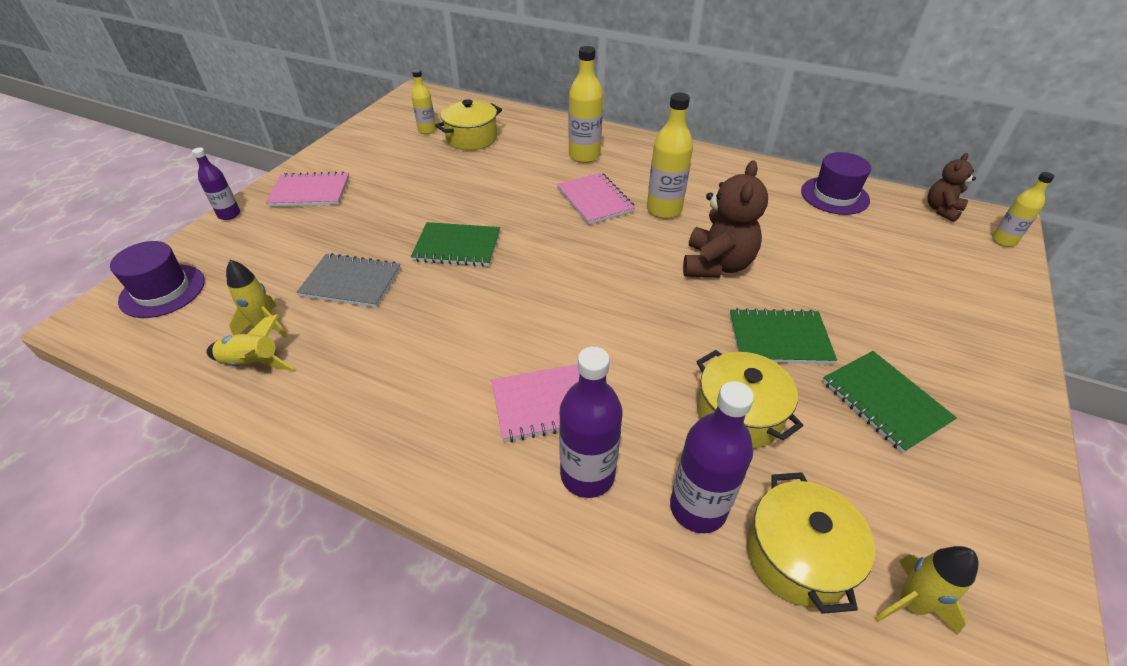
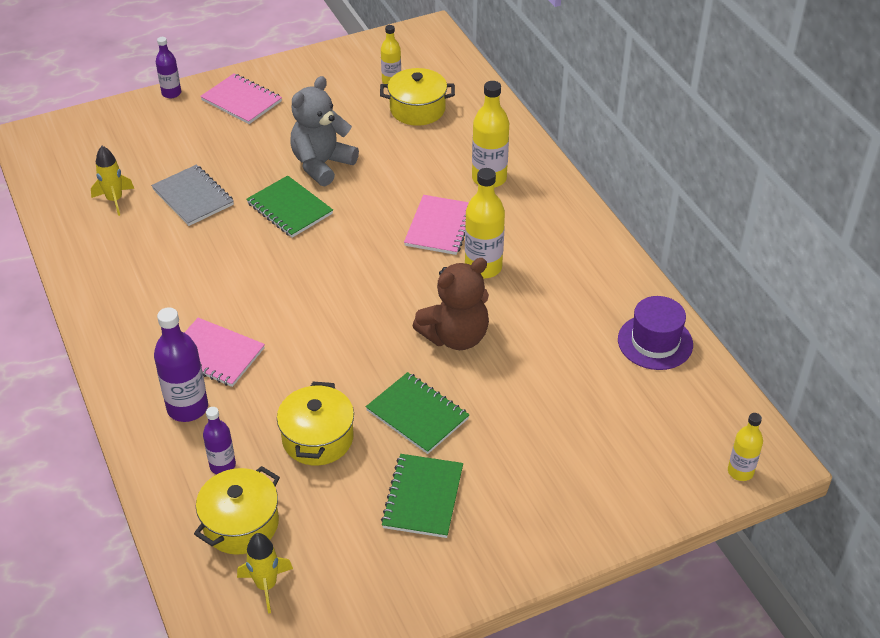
camera: 40 degrees right, 0 degrees up
purple hat [110,241,205,318] -> none
yellow rocket [206,314,293,370] -> none
purple bottle [670,381,754,533] -> purple bottle [203,407,236,474], size x0.61
brown teddy bear [928,153,976,222] -> none
none -> grey teddy bear [291,76,359,186]

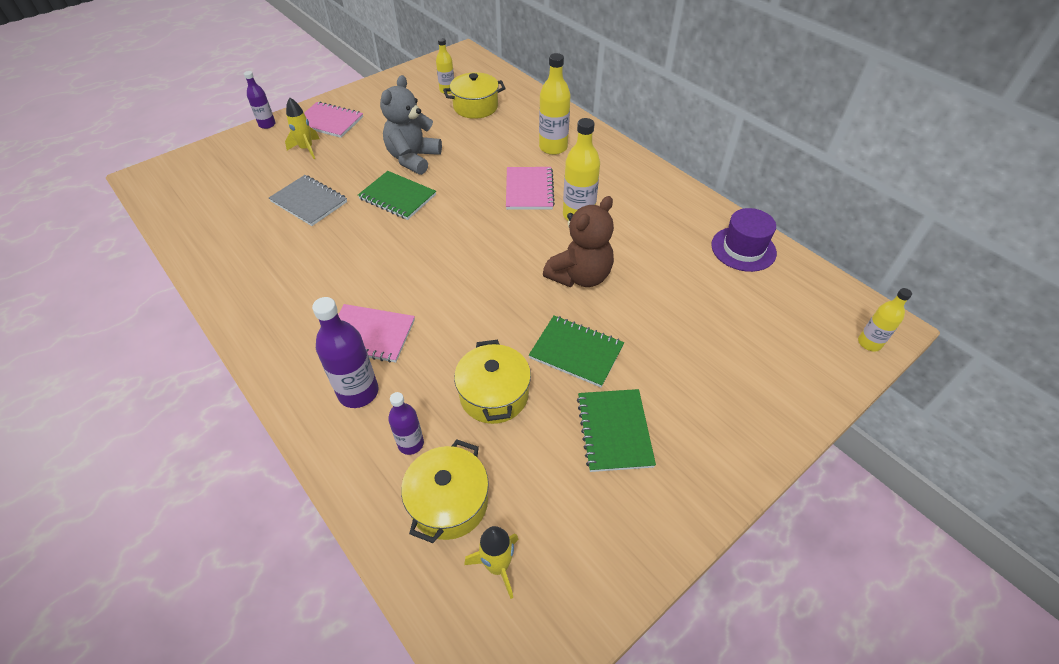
camera: 15 degrees left, 5 degrees up
yellow rocket [91,146,134,216] -> yellow rocket moved to [285,97,319,159]

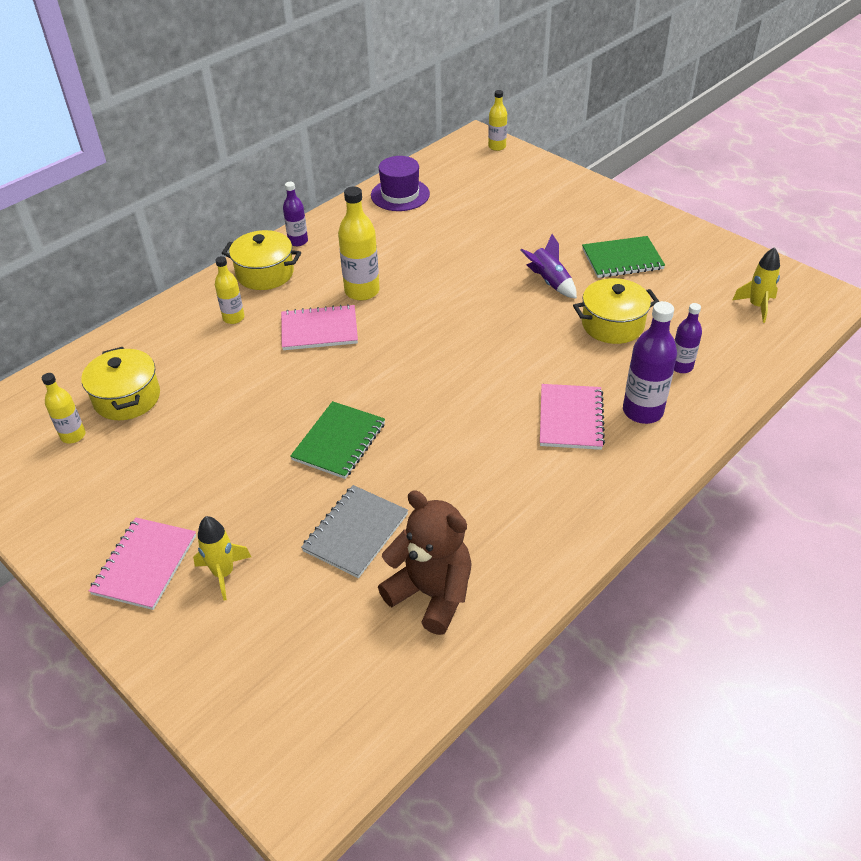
camera: 95 degrees left, 5 degrees down
purple bottle [244,71,276,129] -> purple bottle moved to [283,182,308,246]
grey teddy bear [380,75,442,175] -> none
yellow pot [401,439,489,543] -> yellow pot moved to [222,230,301,290]
green notebook [529,315,624,387] -> purple rocket [520,234,577,299]
yellow bottle [539,53,571,155] -> yellow bottle [215,256,245,324], size x0.61
brown teddy bear [543,196,614,287] -> brown teddy bear moved to [378,490,472,635]

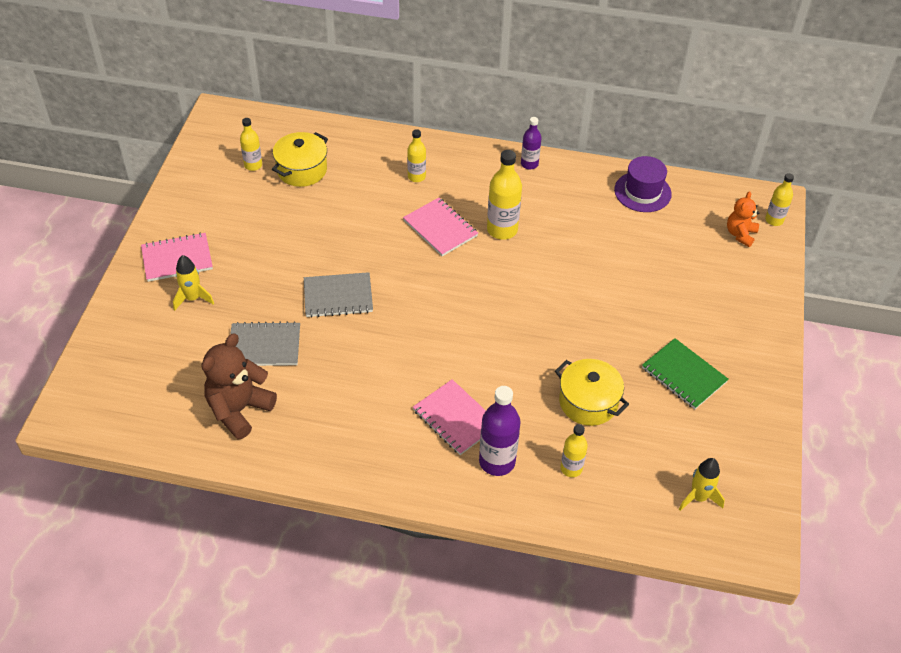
camera: 55 degrees right, 5 degrees up
yellow pot [222,230,301,290] -> none
green notebook [290,401,385,479] -> grey notebook [304,272,373,318]
brown teddy bear [378,490,472,635] -> brown teddy bear turned 150 degrees counterclockwise [201,333,277,440]
purple rocket [520,234,577,299] -> none
pink notebook [540,384,605,450] -> pink notebook turned 75 degrees clockwise [413,379,486,455]
purple bottle [674,303,702,373] -> yellow bottle [560,424,588,477]
none -> orange teddy bear [727,191,759,247]

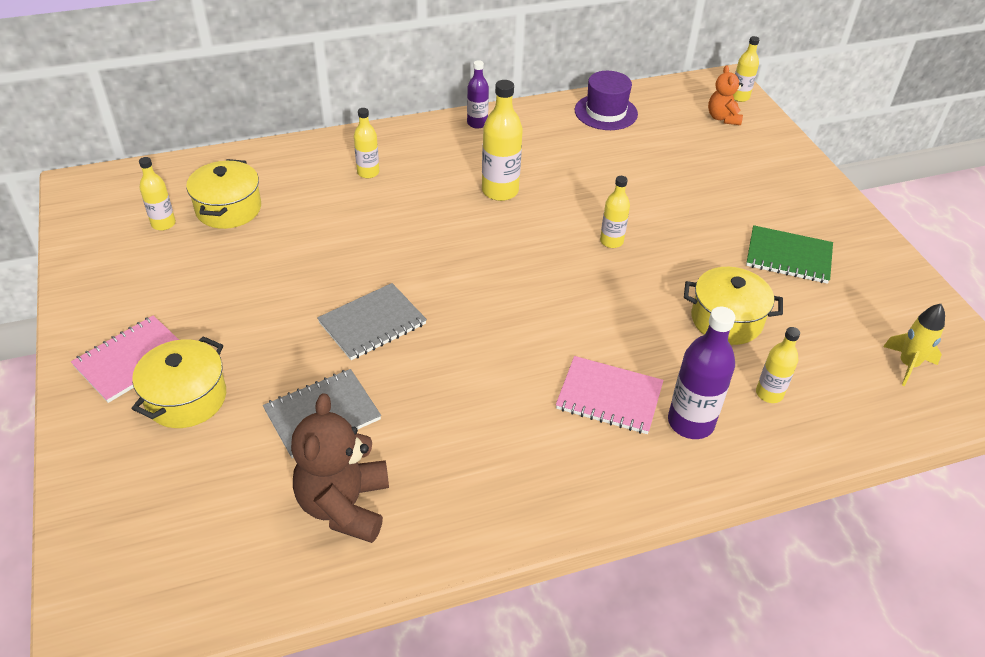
camera: 30 degrees left, 5 degrees down
yellow rocket [173,255,214,311] -> yellow pot [132,336,226,428]
pink notebook [403,198,478,256] -> none
none -> yellow bottle [600,176,630,248]

